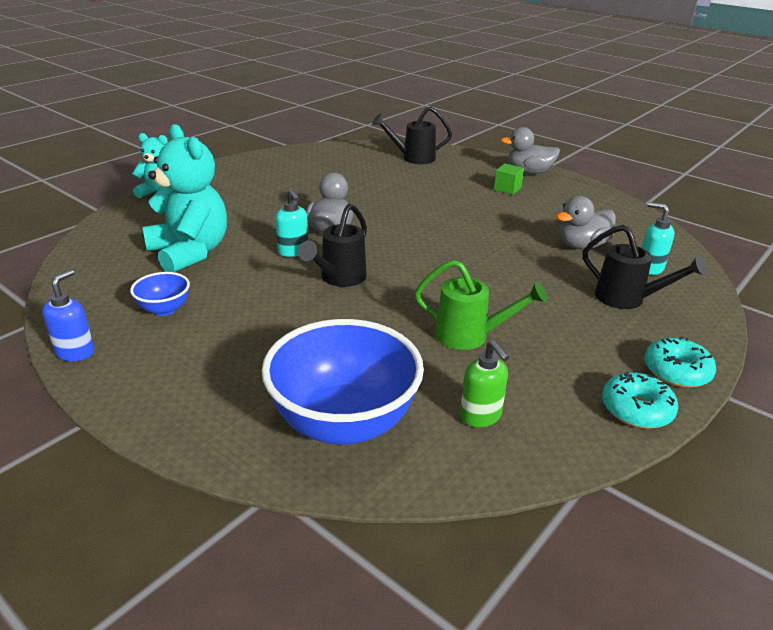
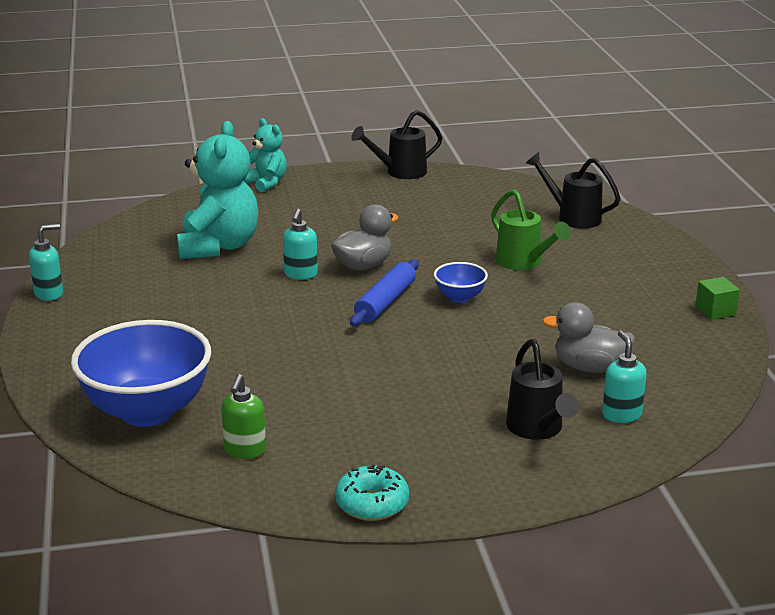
camera: 40 degrees right, 5 degrees down
blue soap dispenser [42,269,94,361] -> turquoise soap dispenser [29,224,63,301]
blue bowl [130,272,190,316] -> blue bowl moved to [434,262,488,303]
black watering can [298,204,367,287] -> black watering can moved to [351,110,443,179]
green watering can [414,260,547,350] -> green watering can moved to [491,189,571,270]
green cube [494,164,524,195] -> green cube moved to [695,277,740,320]
grey duck [501,127,560,174] -> none
turquoise donut [644,336,716,388] -> none
none -> blue rolling pin [350,259,419,326]

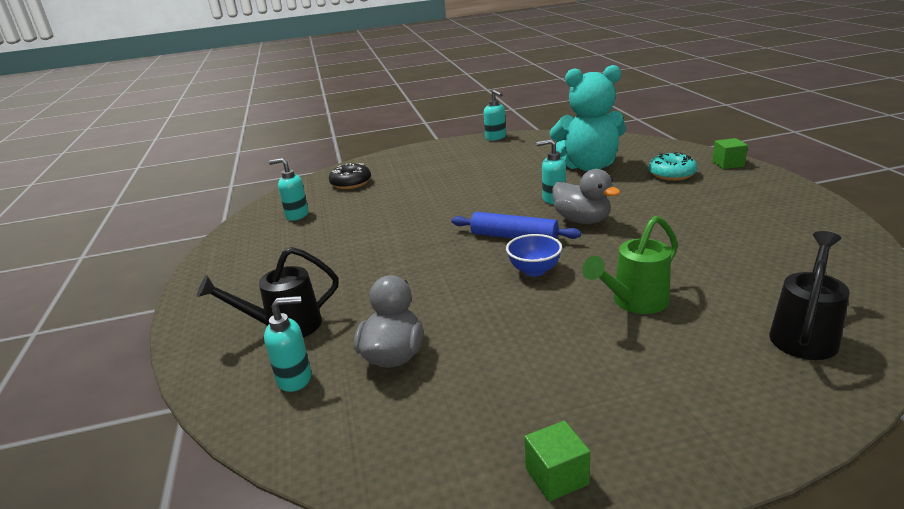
camera: 90 degrees right, 0 degrees up
blue bowl [71,320,211,427] -> black donut [329,163,371,189]
green soap dispenser [221,374,266,459] -> turquoise soap dispenser [269,158,309,221]
turquoise teddy bear [244,118,287,192] -> green cube [712,138,748,169]
turquoise donut [335,464,409,521] -> turquoise donut moved to [649,152,697,181]
black watering can [351,110,443,179] -> none

